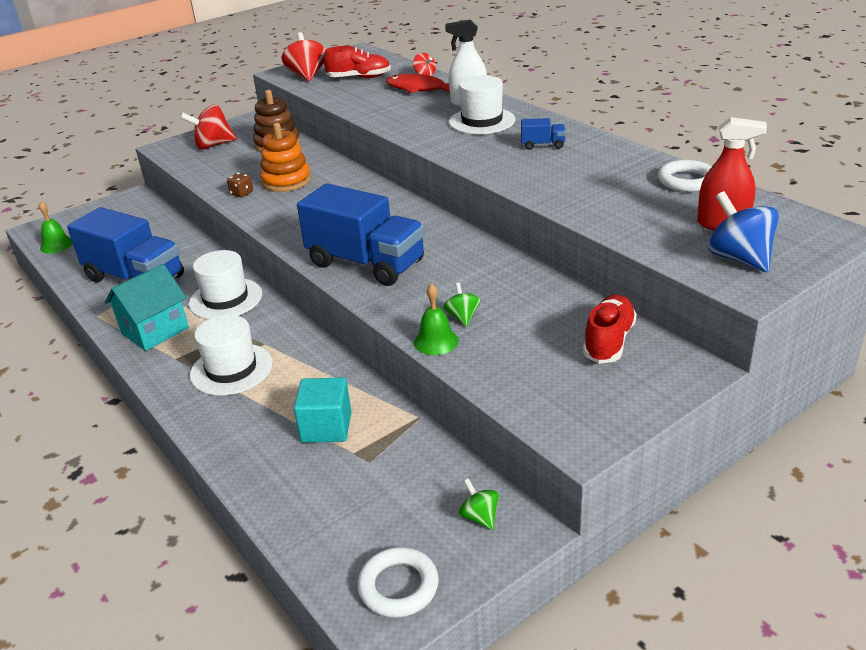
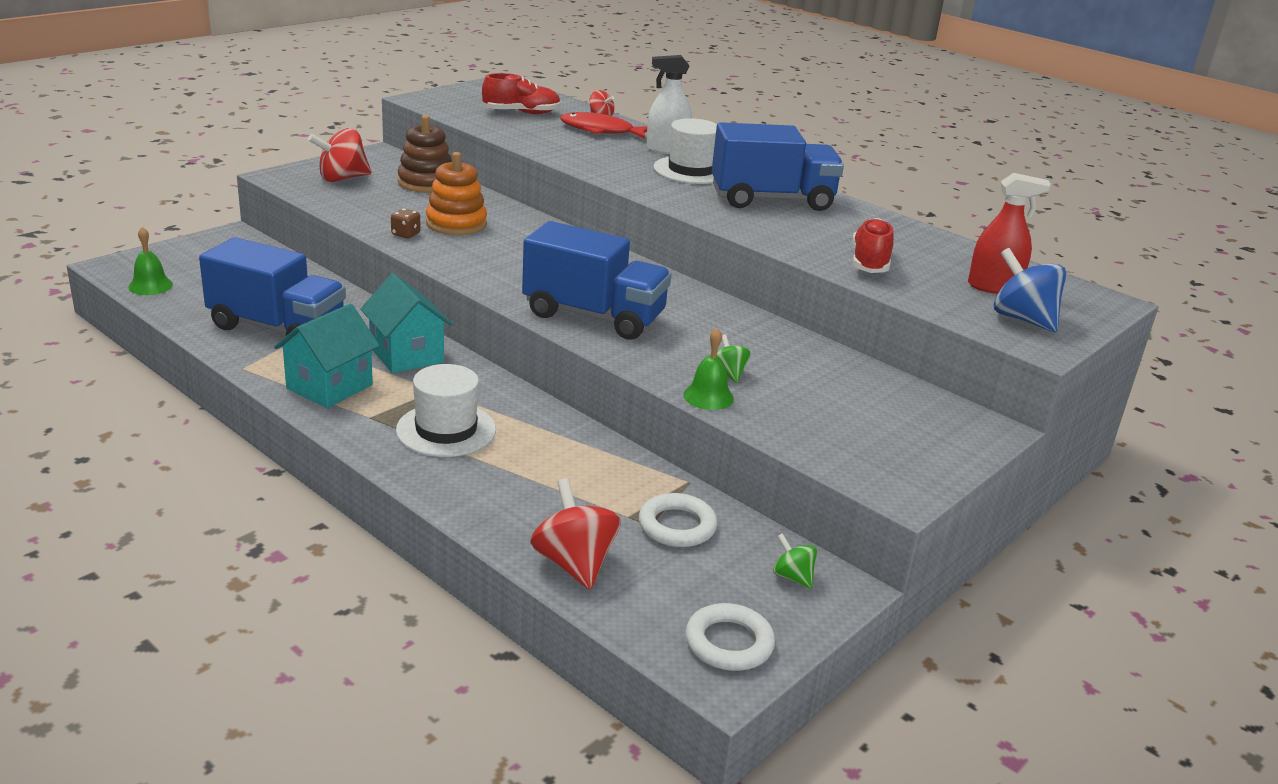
camera: 15 degrees left, 5 degrees down
white hat [189,250,262,319] -> turquoise house [360,273,452,373]
red spinning top [282,32,326,81] -> red spinning top moved to [530,478,621,590]
turquoise cube [294,377,351,443] -> none
blue truck [521,118,566,150] -> blue truck [712,122,844,211], size x2.45
red shoe [583,295,637,364] -> red shoe moved to [852,218,894,273]
white ring [658,160,711,192] -> white ring moved to [639,493,718,547]

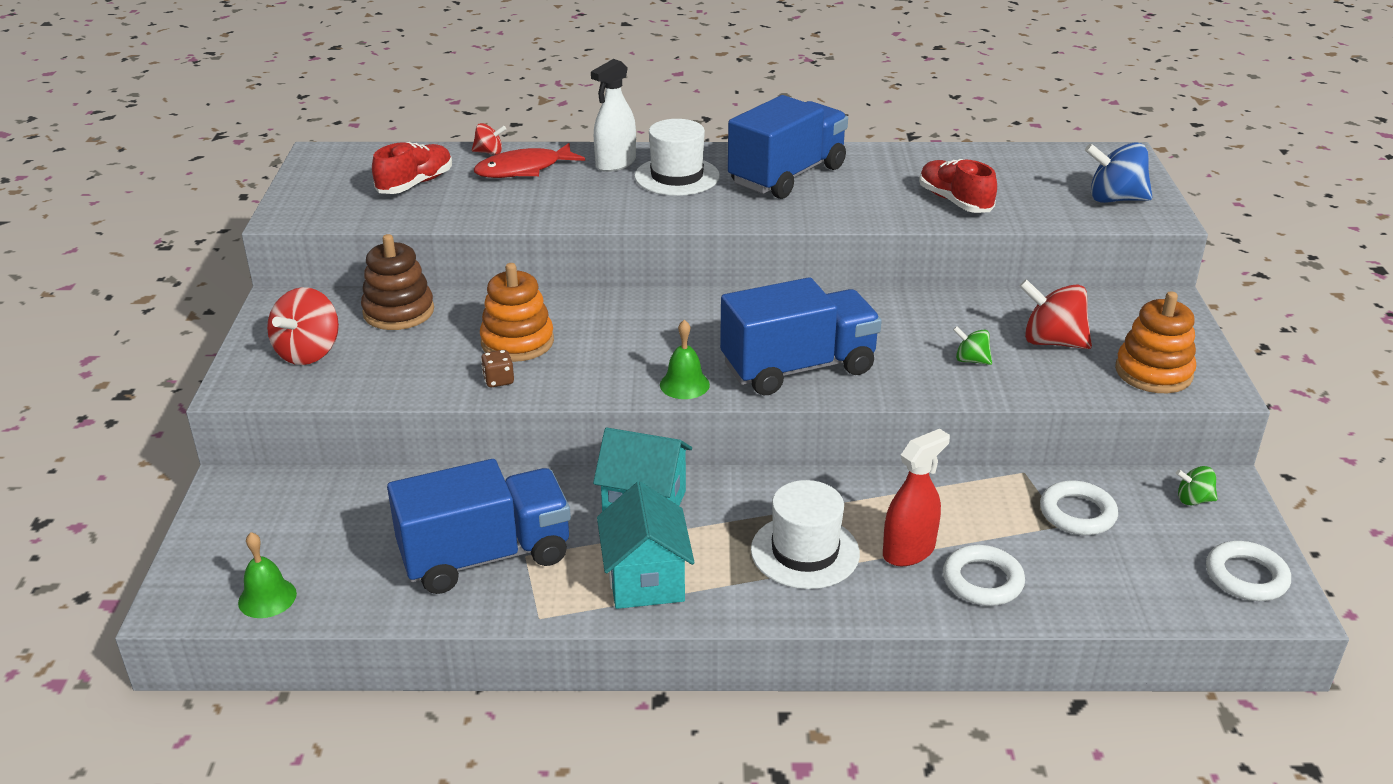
camera: 40 degrees left, 5 degrees up
red spinning top [530,478,621,590] -> red spinning top moved to [1019,279,1092,349]
green bell [683,328,734,410] -> green bell moved to [660,320,710,399]
red spray bottle [968,173,1051,294] -> red spray bottle moved to [883,429,950,566]
none -> white ring [943,545,1025,606]
none -> orange stacking toy [1115,291,1196,393]

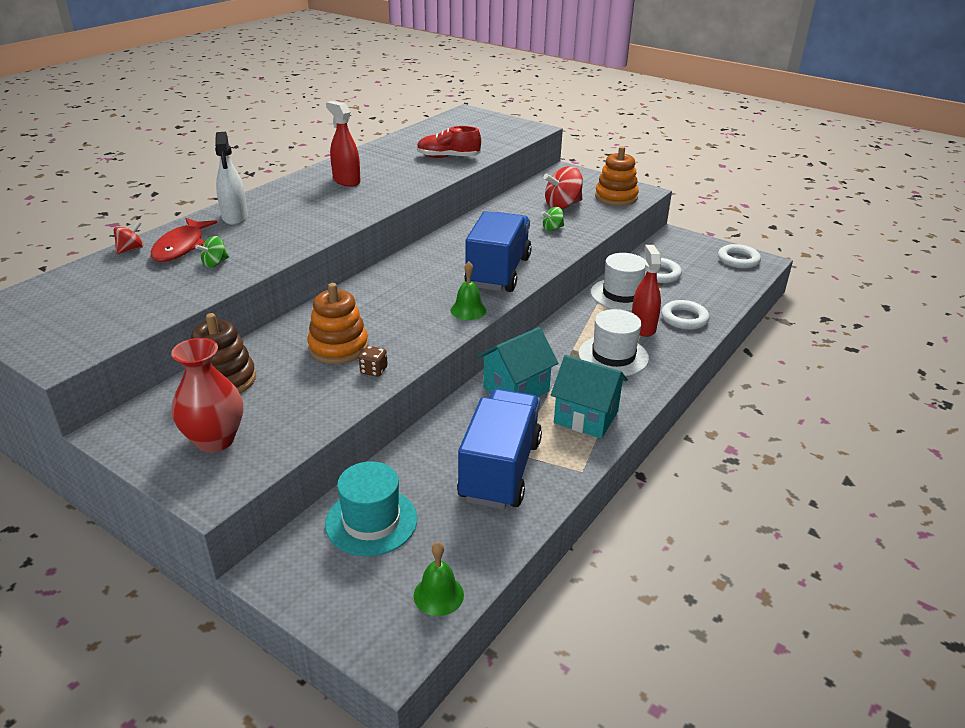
camera: 55 degrees left, 0 degrees up
red spinning top [267,287,339,365] -> red vase [171,338,243,453]
red shoe [372,142,452,194] -> none
white hat [634,119,720,196] -> white hat moved to [591,253,646,311]
blue truck [728,95,848,199] -> red spray bottle [326,101,361,187]
blue spinning top [1085,142,1152,203] -> none
green spinning top [1176,466,1218,505] -> green spinning top moved to [195,236,229,267]
none -> turquoise hat [325,461,417,556]

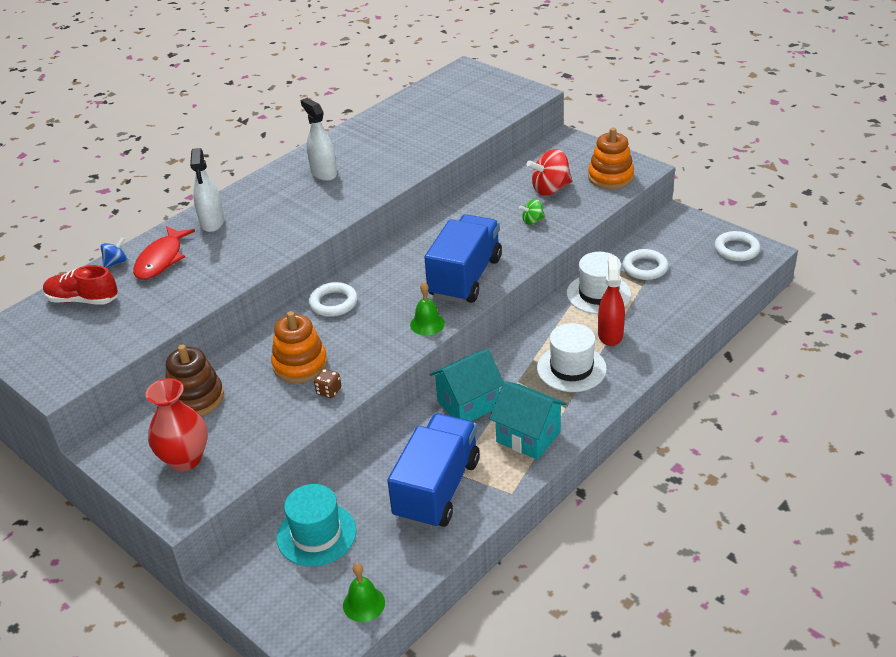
camera: 10 degrees right, 5 degrees up
red spinning top [113,222,143,254] -> blue spinning top [101,237,127,268]
green spinning top [195,236,229,267] -> none
red spray bottle [326,101,361,187] -> white spray bottle [301,98,337,181]
red shoe [417,126,481,158] -> red shoe moved to [43,265,118,305]
white ring [661,300,710,330] -> white ring moved to [309,282,358,317]

